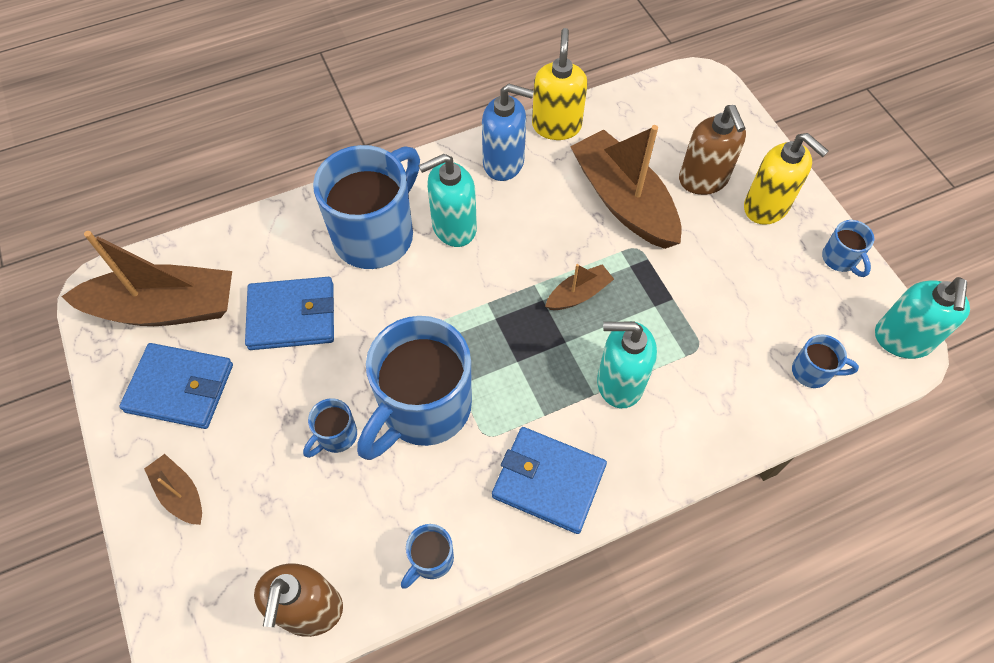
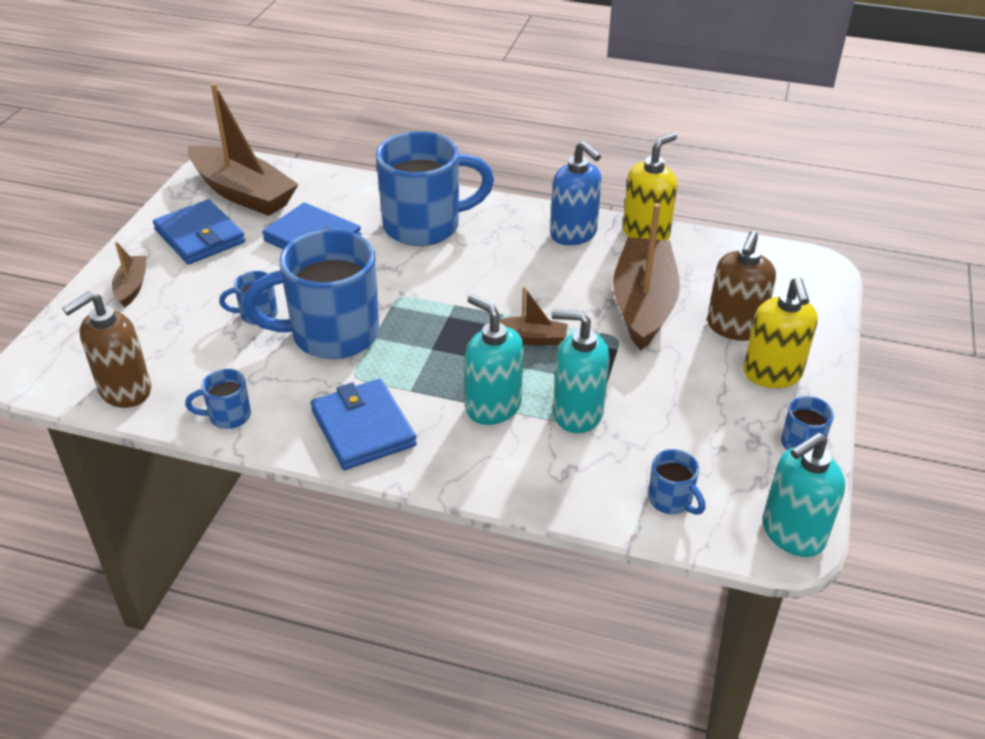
camera: 40 degrees right, 20 degrees down
turquoise soap dispenser [418,154,477,247] -> turquoise soap dispenser moved to [551,309,610,433]

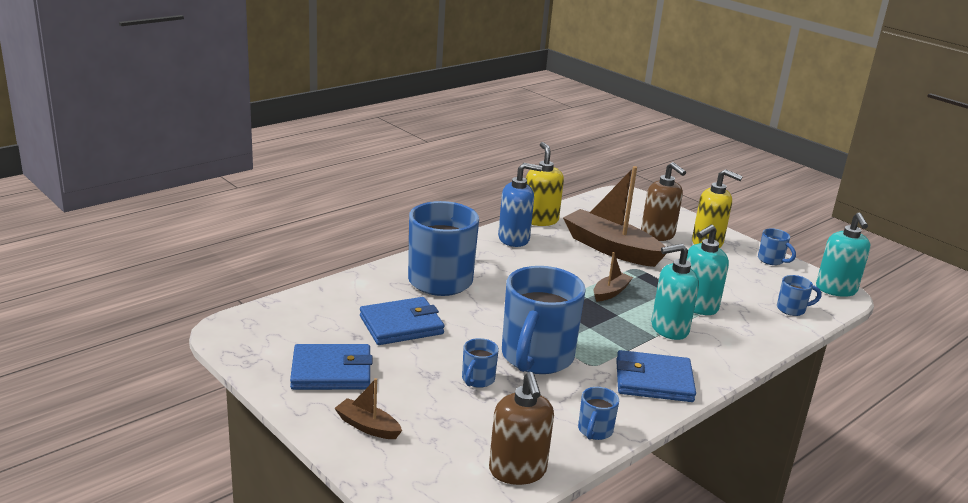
camera: 60 degrees left, 15 degrees down
brown boat [188,83,299,216] -> none

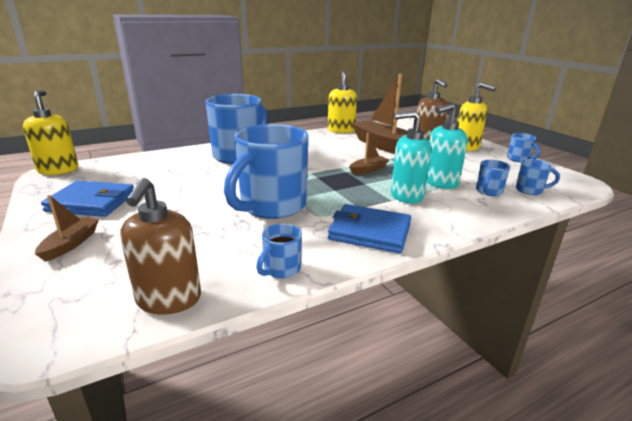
camera: 15 degrees right, 0 degrees up
brown boat [334,378,402,439] -> brown boat turned 60 degrees clockwise [35,195,99,262]
blue wallet [360,297,445,345] -> none
blue mug [462,338,499,388] -> blue mug moved to [476,160,510,196]
blue soap dispenser [498,163,542,247] -> none
turquoise soap dispenser [816,213,870,297] -> none
none -> yellow soap dispenser [23,90,79,175]

